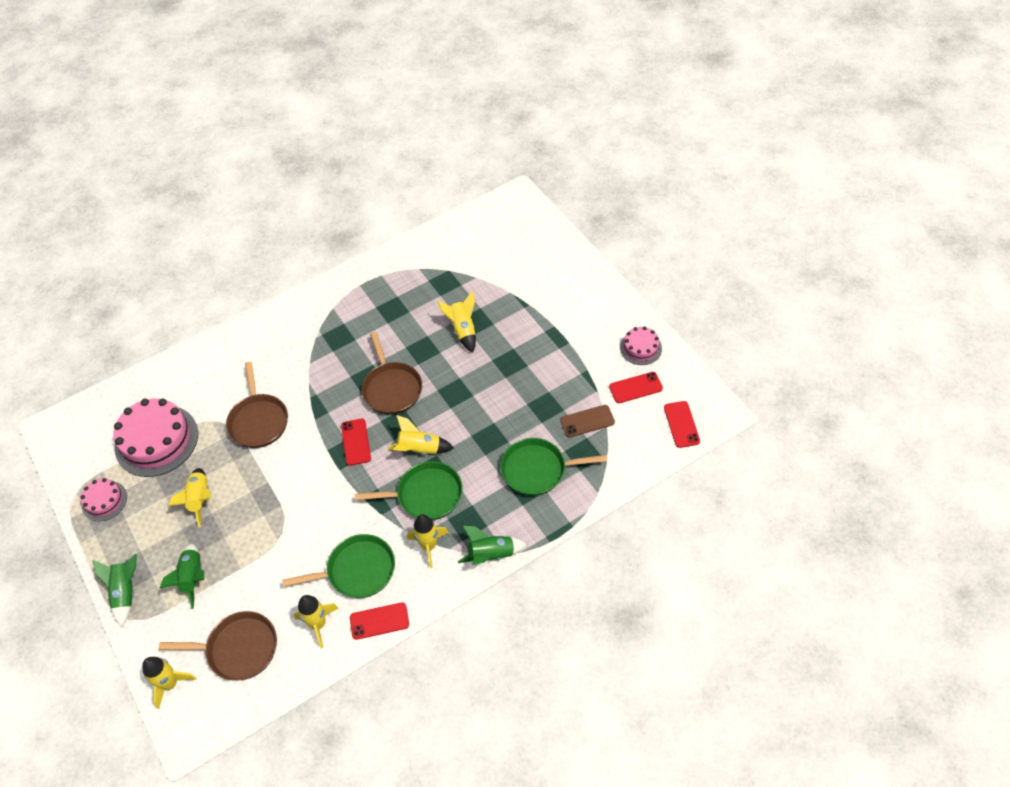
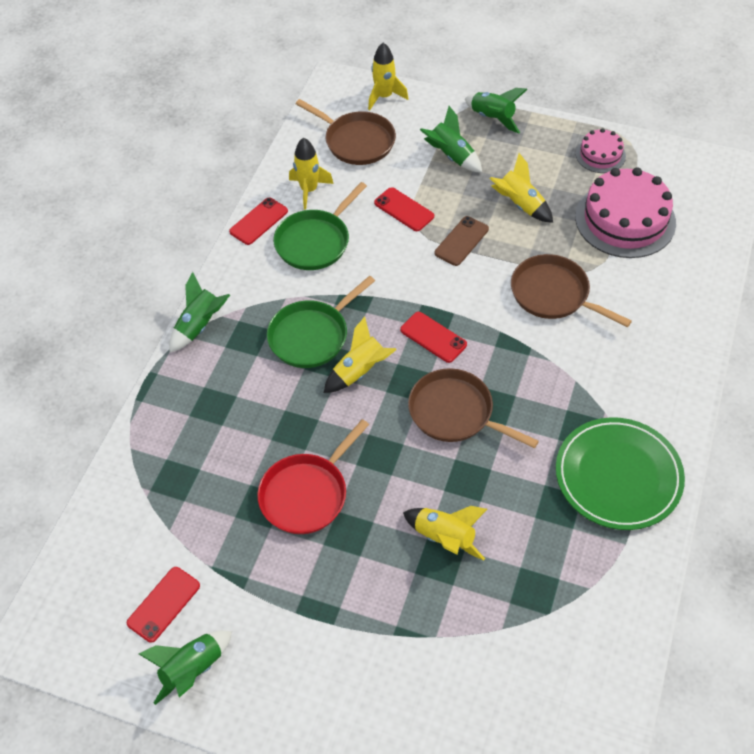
camera: 140 degrees right, 0 degrees up
brown pan [159,611,277,681] -> brown pan turned 105 degrees counterclockwise [295,99,396,165]
yellow rocket [407,514,449,568] -> none
green pan [500,438,607,496] -> none
brown phone [560,405,615,437] -> brown phone moved to [434,216,489,266]
pink cake [620,326,662,365] -> green rocket [139,630,232,705]
red phone [664,401,700,448] -> red phone moved to [374,187,434,231]
none -> red pan [257,419,369,534]
none -> green plate [556,417,685,530]

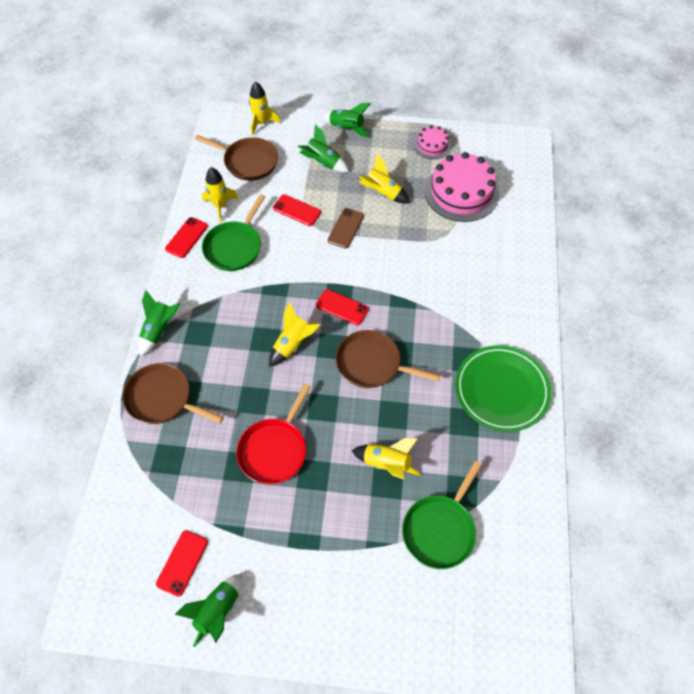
camera: 15 degrees left, 5 degrees up
green pan [267,276,375,368] -> green pan moved to [402,461,482,569]
brown pan [511,254,632,327] -> brown pan moved to [122,363,224,424]

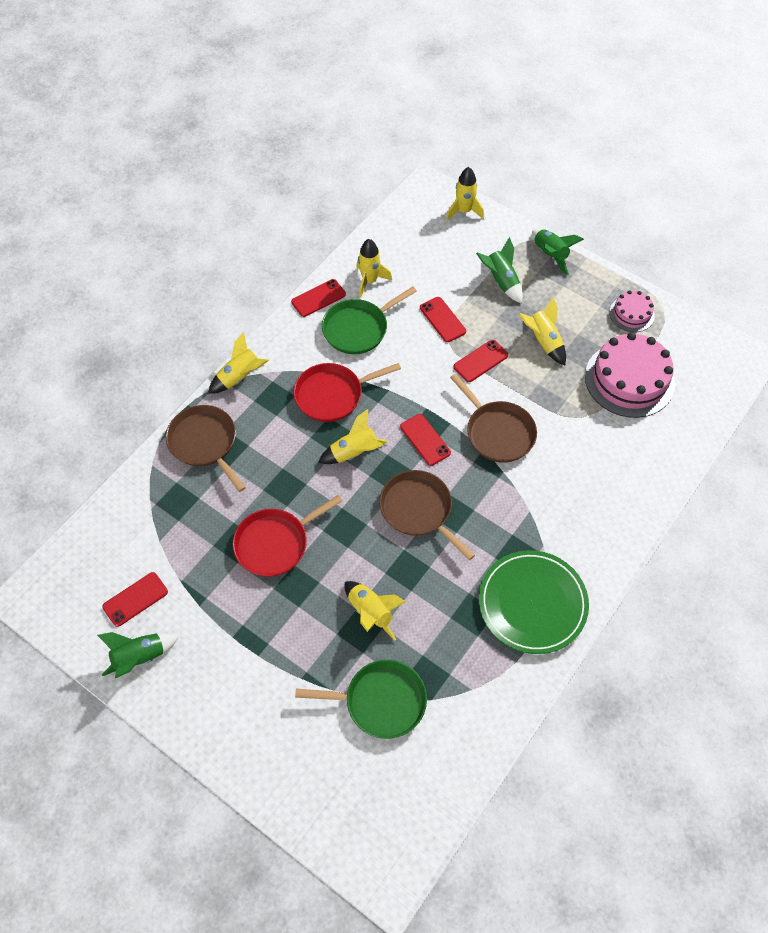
camera: 30 degrees right, 0 degrees up
green rocket [138,290,180,356] -> yellow rocket [208,332,269,394]
brown pan [195,135,278,181] -> brown pan moved to [450,374,537,463]
brown phone [328,208,364,249] -> red phone [454,340,508,382]
green pan [402,461,482,569] -> green pan turned 150 degrees counterclockwise [295,660,427,739]
none -> red pan [294,363,401,422]

